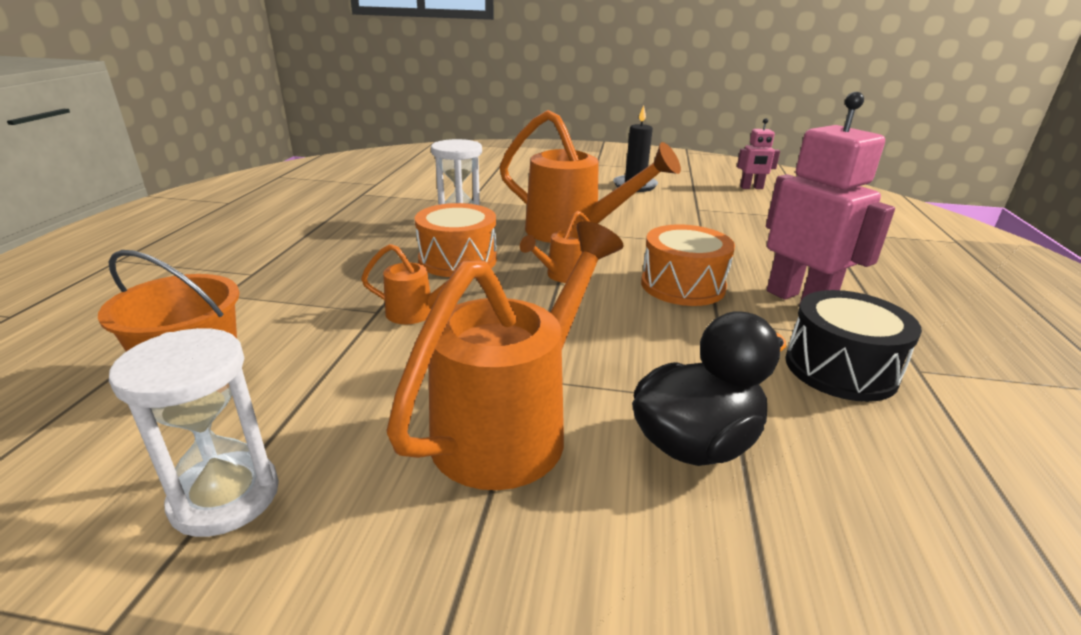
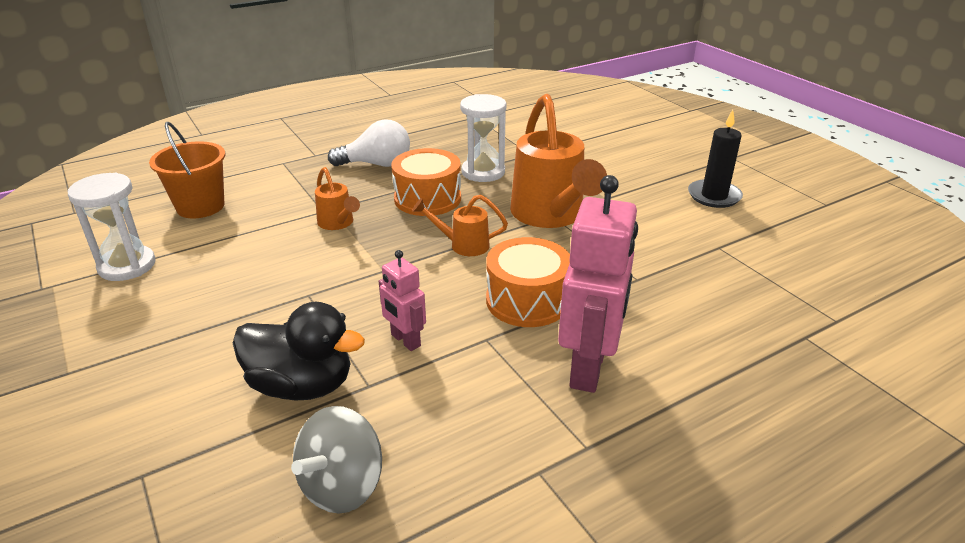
camera: 50 degrees right, 5 degrees up
orange watering can [386,221,624,490] -> none
pink robot [737,118,780,189] -> pink robot moved to [378,250,426,351]
black drum [785,290,922,402] -> none
none -> grey spinning top [291,406,382,514]
none -> white light bulb [328,119,410,167]

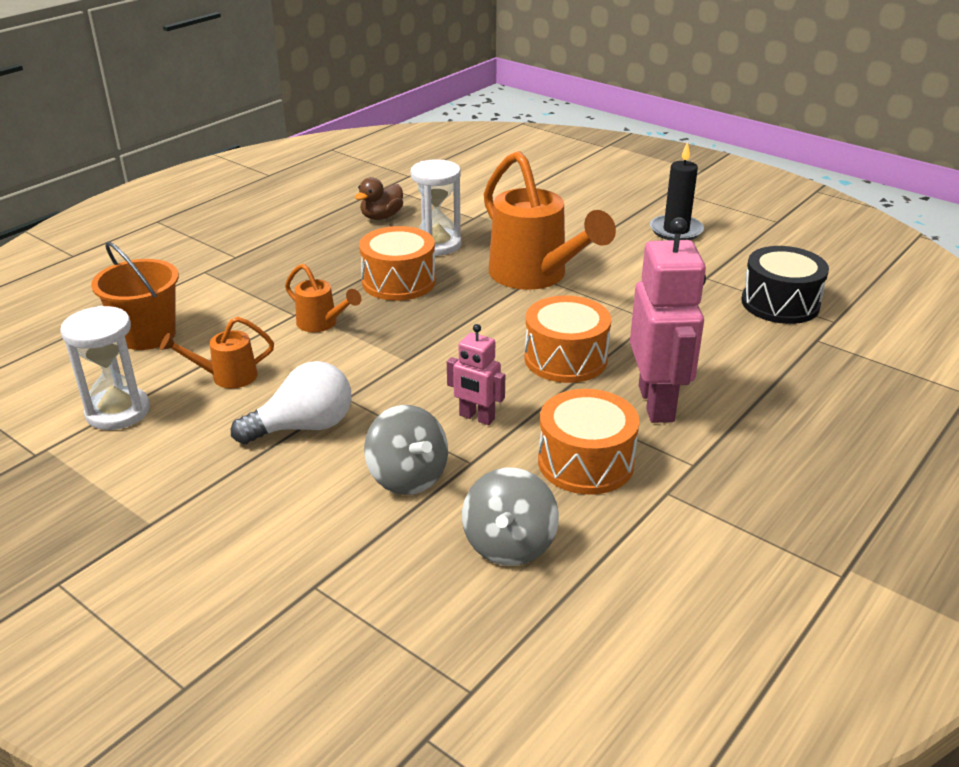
camera: 20 degrees left, 0 degrees up
black duck [233,302,365,401] -> grey spinning top [364,405,448,495]
white light bulb [328,119,410,167] -> white light bulb moved to [231,361,351,444]
orange watering can [412,194,508,256] -> orange watering can moved to [160,317,274,388]
none -> brown duck [355,177,403,220]
none -> orange drum [538,389,640,495]
none -> black drum [741,246,829,324]

